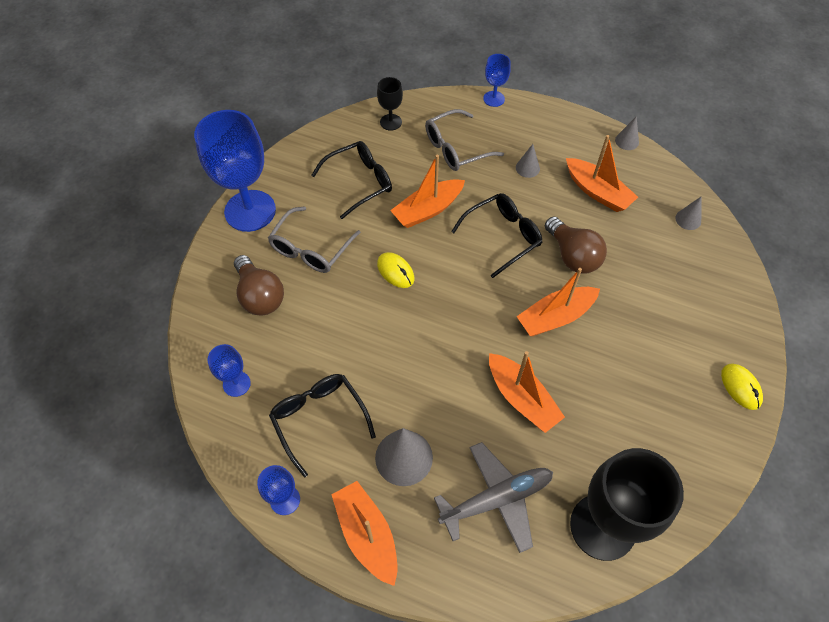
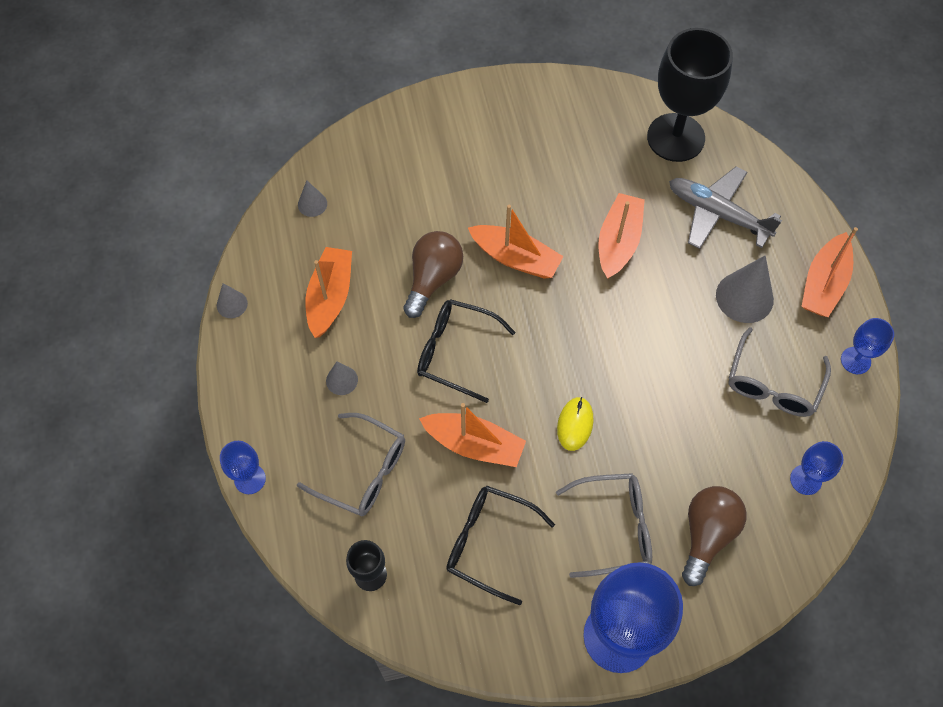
camera: 125 degrees left, 5 degrees up
black glasses [269,374,376,477] -> grey glasses [728,327,831,417]
yellow mouse [721,364,763,410] -> none

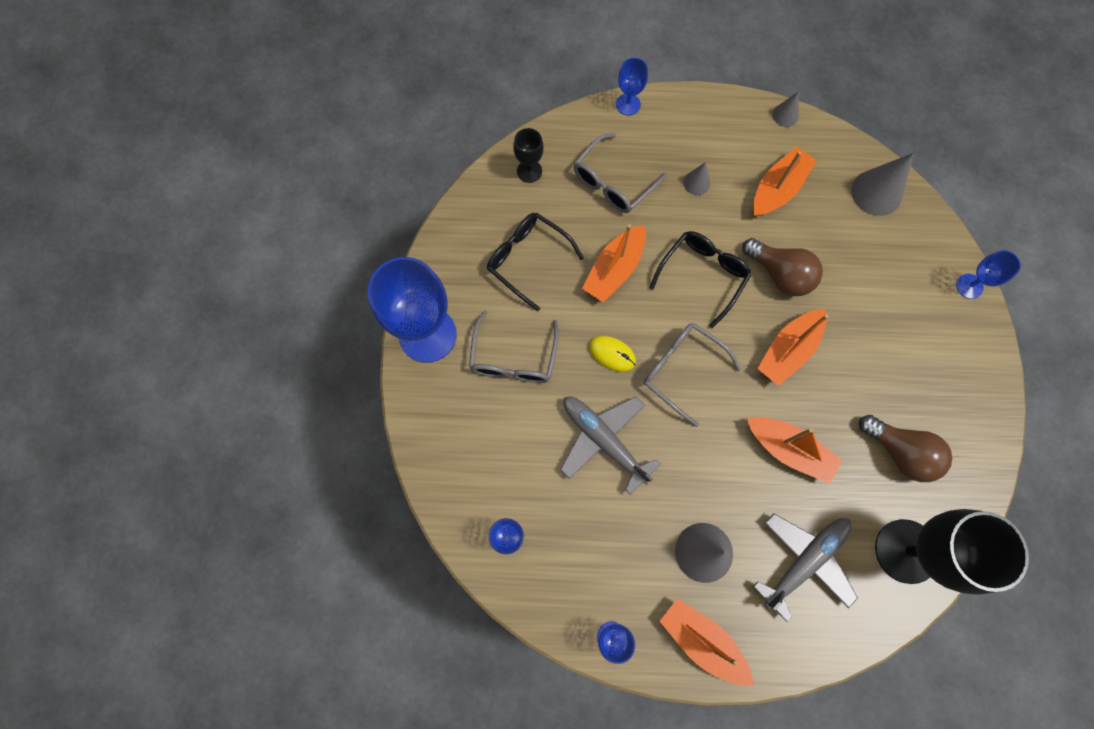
camera: 105 degrees right, 10 degrees up
grey cone [298,180,327,217] -> grey cone [851,153,914,216], size x1.87
orange boat [305,247,352,338] -> orange boat turned 75 degrees counterclockwise [753,147,817,217]
black glasses [446,486,555,605] -> black glasses turned 90 degrees counterclockwise [487,213,584,311]
brown light bulb [682,486,747,586] -> brown light bulb moved to [859,415,952,482]
grey glasses [728,327,831,417] -> grey glasses moved to [644,323,741,427]
none -> grey plane [560,396,661,495]
none -> blue goblet [956,250,1021,299]

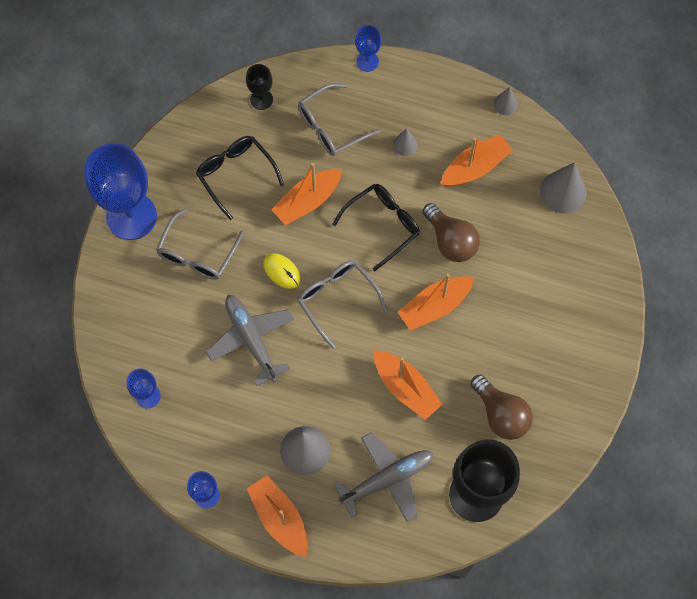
camera: 15 degrees right, 5 degrees down
blue goblet [956,250,1021,299] -> none

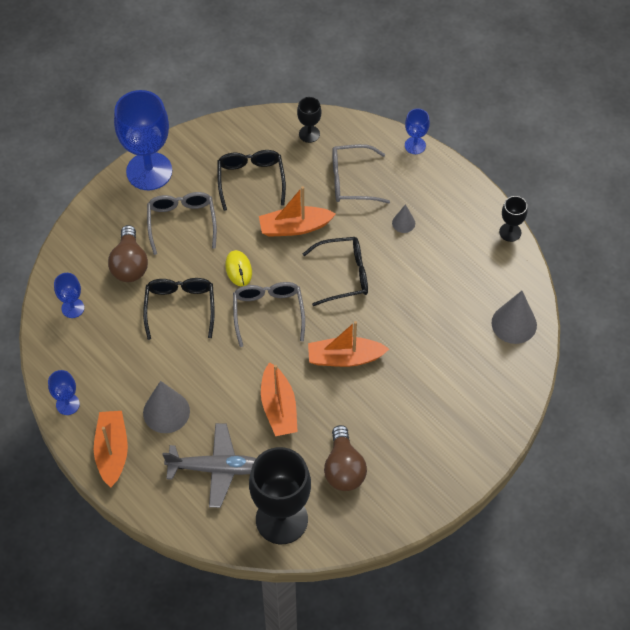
camera: 30 degrees right, 10 degrees down
grey glasses [156,208,244,280] -> grey glasses turned 120 degrees clockwise [147,192,217,255]
grey plane [206,295,294,386] -> black glasses [143,278,215,340]
brown light bulb [422,203,480,262] -> brown light bulb moved to [108,225,148,282]
orange boat [441,134,513,187] -> none
grey cone [493,87,518,115] -> black goblet [499,196,528,242]

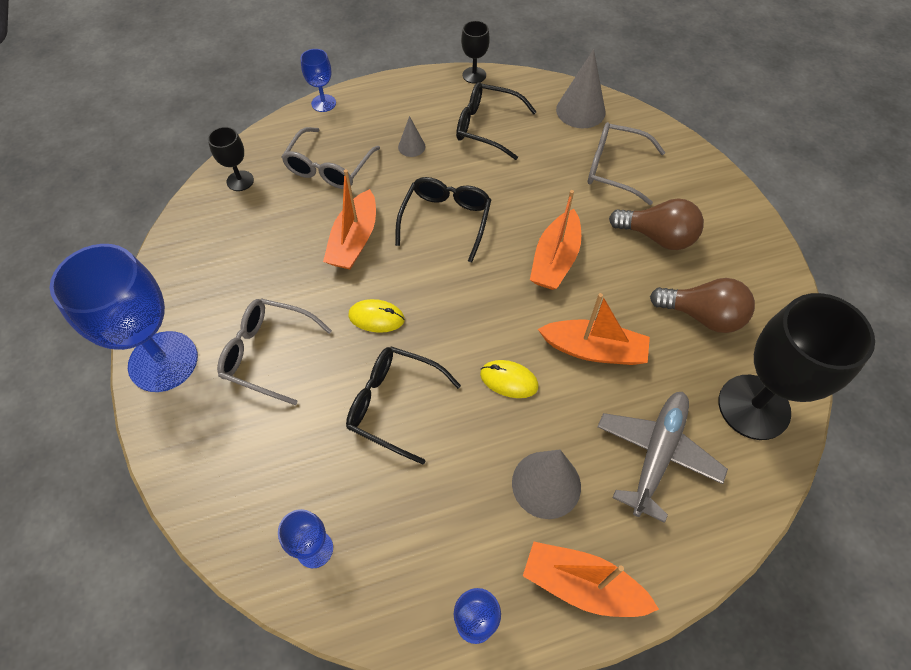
camera: 65 degrees left, 0 degrees up
brown light bulb [108,225,148,282] -> brown light bulb moved to [609,198,704,250]
black glasses [217,150,286,211] -> black glasses moved to [456,82,537,160]
grey glasses [233,282,305,347] -> grey glasses moved to [588,122,665,205]
none -> yellow mouse [480,360,539,398]

